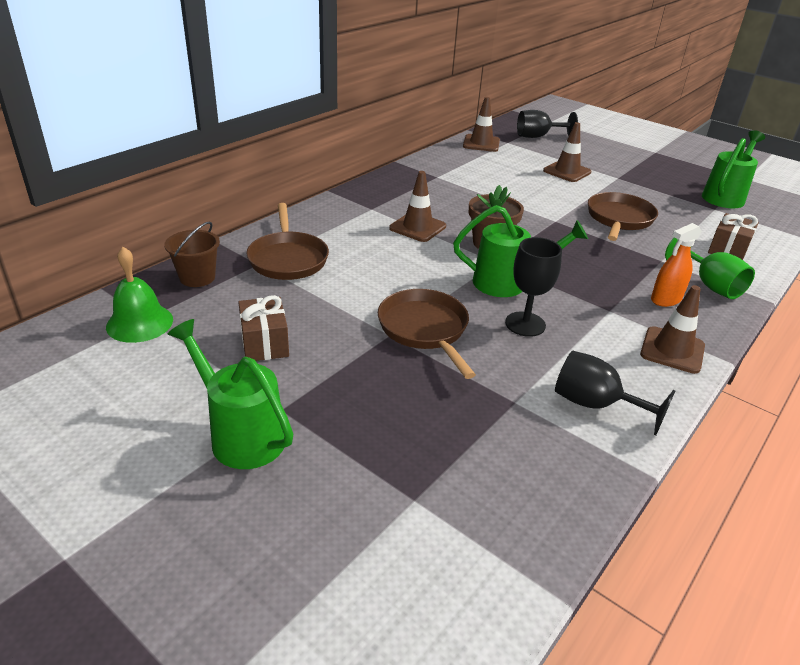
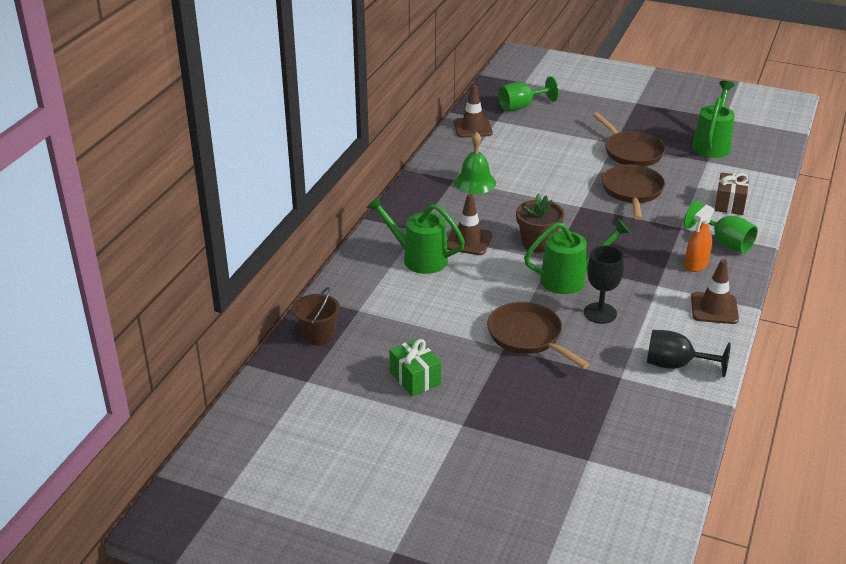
camera: 15 degrees left, 0 degrees up
green bell [106,247,173,343] -> green bell moved to [454,132,496,194]
green watering can [168,319,293,469] -> green watering can moved to [366,195,465,274]
brown gift [238,295,289,361] -> green gift [389,338,441,396]
brown pan [246,203,329,280] -> brown pan moved to [592,112,666,166]
black goblet [517,110,578,138] -> green goblet [498,76,559,111]
brown traffic cone [543,122,591,182] -> none

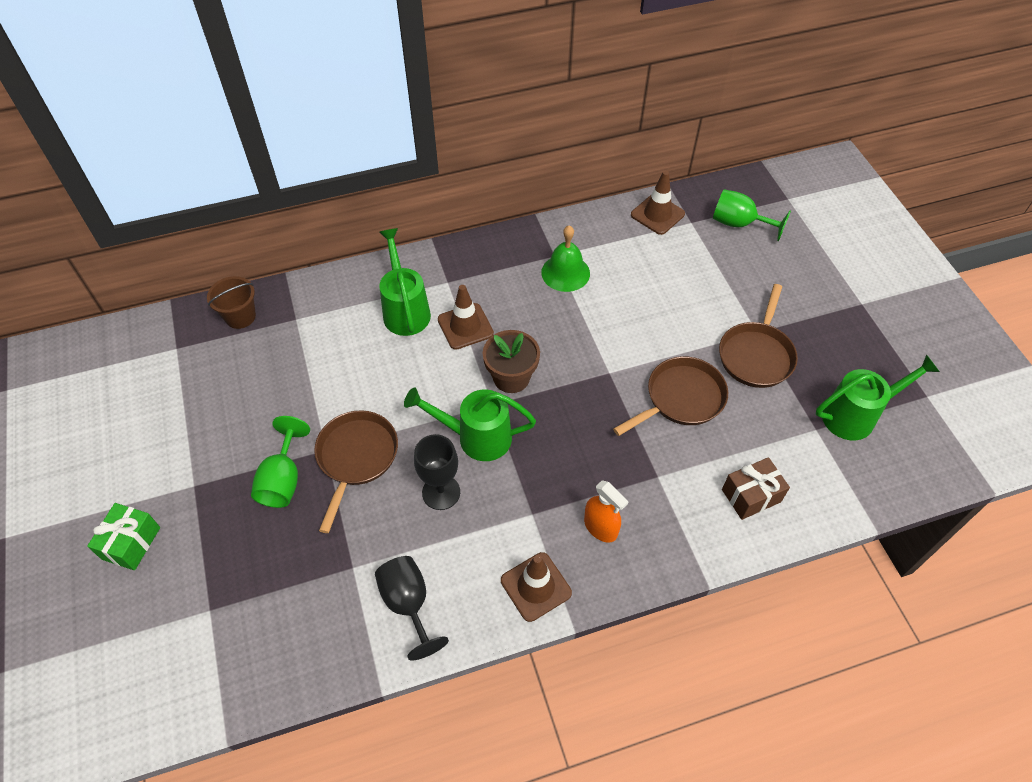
camera: 50 degrees right, 20 degrees up
green gift [389,338,441,396] -> green gift moved to [87,503,160,570]
green watering can [524,219,630,294] -> green watering can turned 150 degrees clockwise [404,387,536,461]
green goblet [684,201,758,253] -> green goblet moved to [251,416,310,508]
orange spray bottle [685,205,714,272] -> orange spray bottle turned 135 degrees counterclockwise [584,480,629,542]

